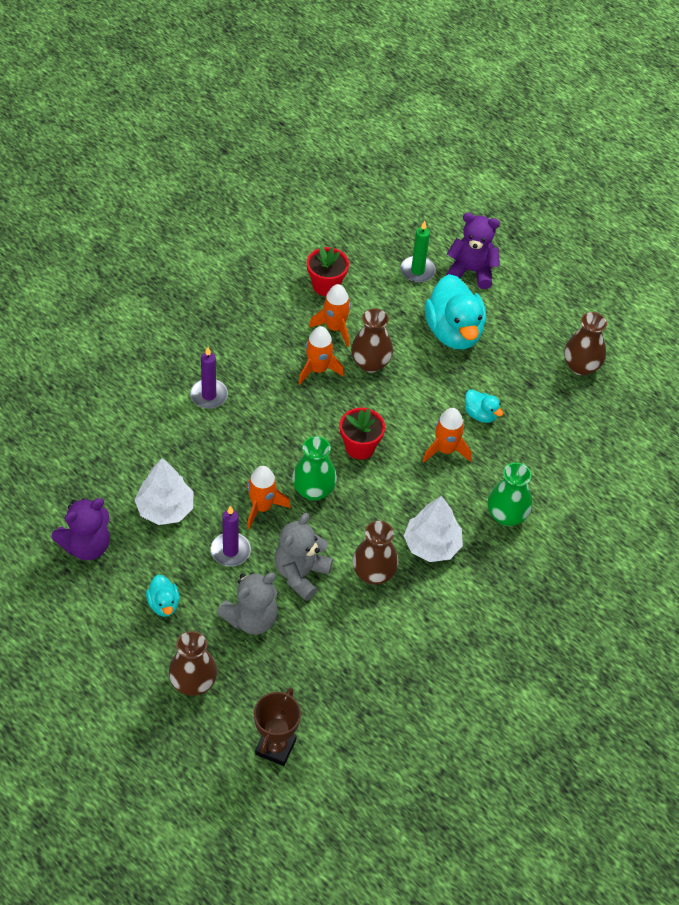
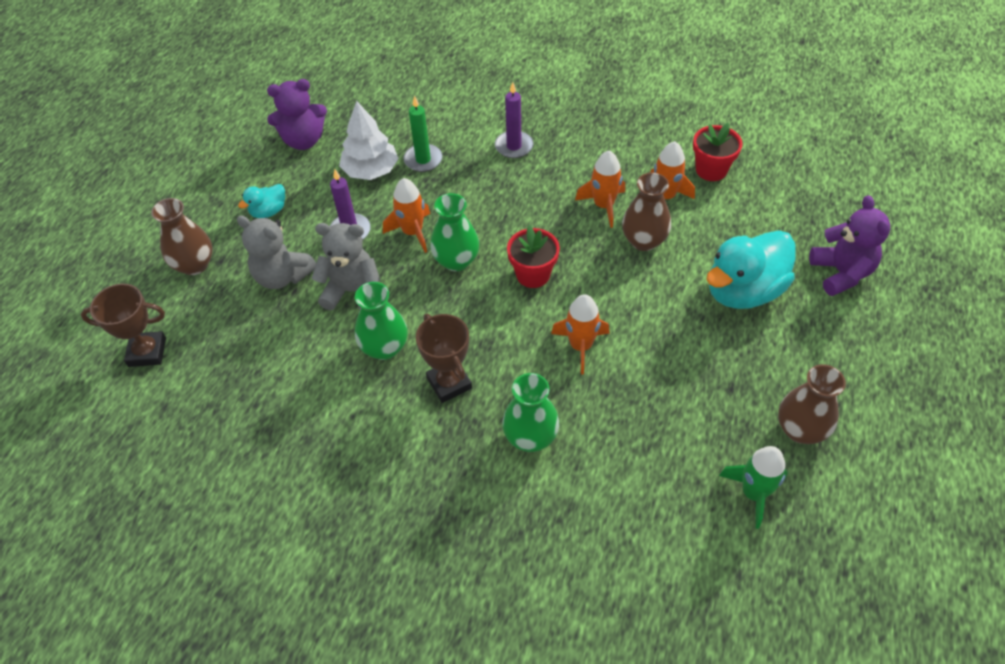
camera: 70 degrees right, 0 degrees up
purple teddy bear [52,498,110,561] -> purple teddy bear turned 45 degrees counterclockwise [267,79,327,150]
brown vase [353,521,399,585] -> green vase [355,282,408,360]
green candle [400,221,436,283] -> green candle moved to [403,95,443,172]
white tree [404,496,463,562] -> brown trophy [416,314,472,403]
turquoise duck [465,390,503,423] -> none
none -> green rocket [719,446,788,529]

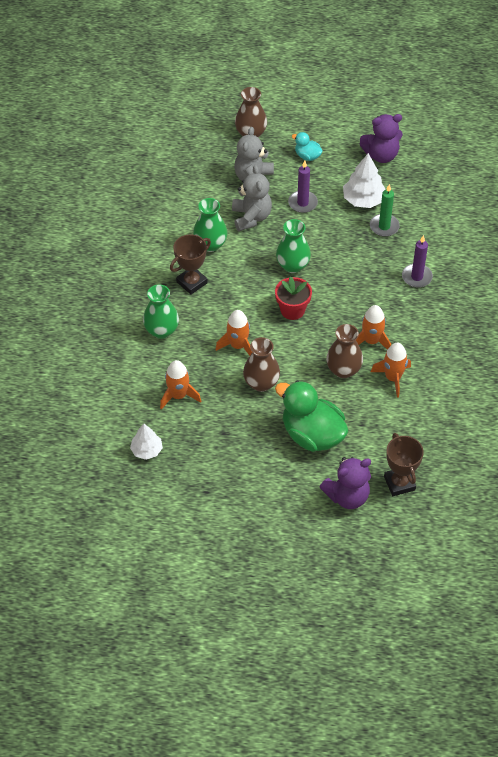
camera: 75 degrees right, 0 degrees up
brown trophy [81,284,166,367] -> brown trophy moved to [384,433,424,496]
purple teddy bear [267,79,327,150] -> purple teddy bear turned 75 degrees counterclockwise [359,114,403,163]
orange rocket [383,178,430,253] -> orange rocket moved to [160,360,201,410]
red flower pot [693,123,743,181] -> none
turquoise duck [706,230,795,309] -> green duck [275,381,348,452]
green rocket [719,446,788,529] -> white tree [130,424,163,460]
brown vase [778,364,846,444] -> brown vase moved to [243,337,280,392]

